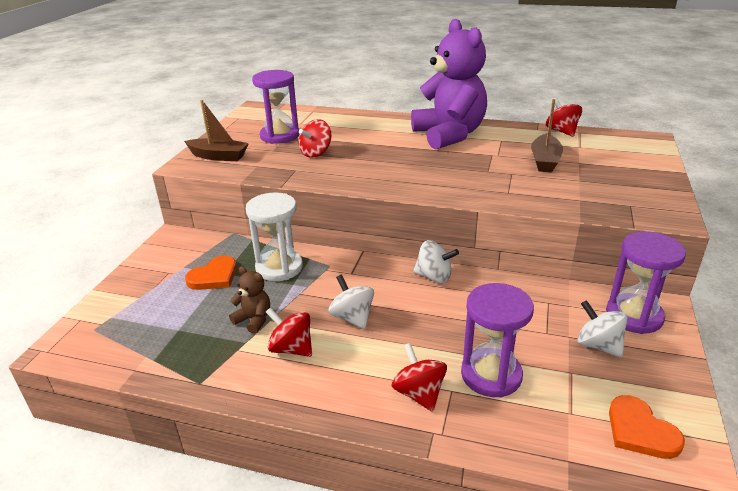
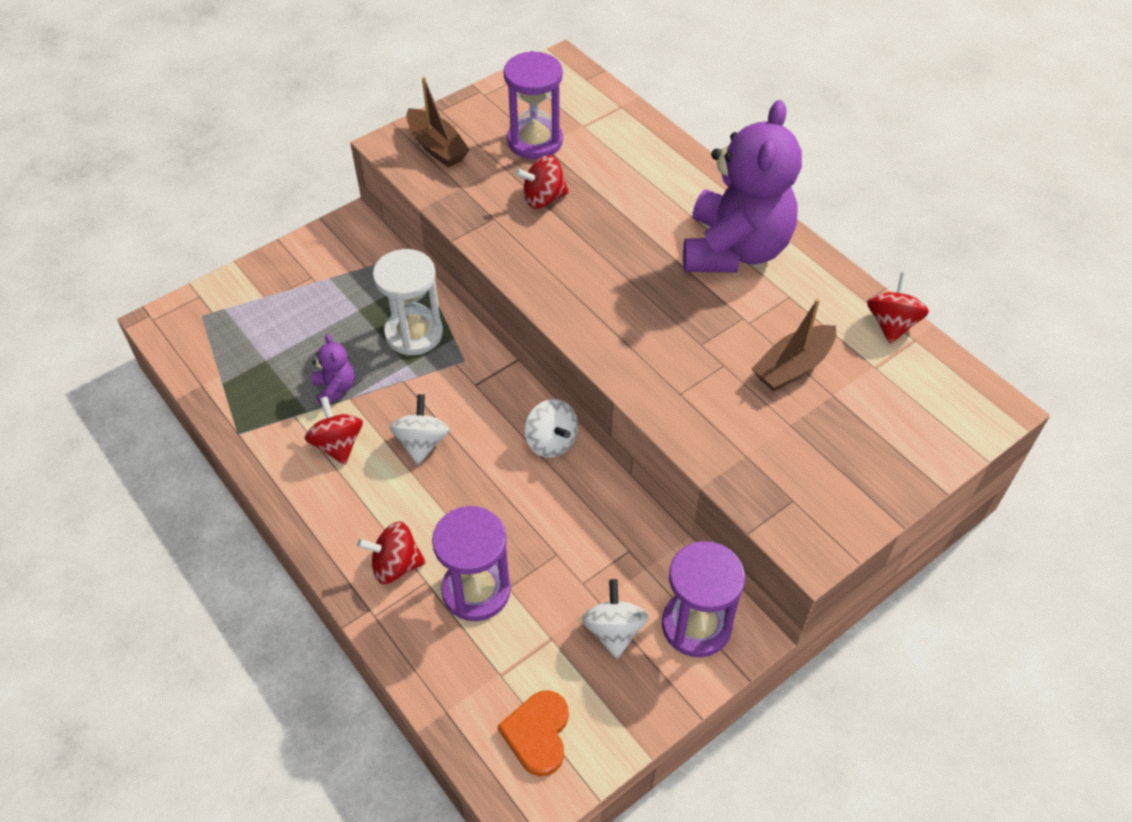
camera: 35 degrees right, 20 degrees up
orange heart [185,256,237,290] -> none
brown teddy bear [229,266,270,334] -> purple teddy bear [311,334,355,406]
red spinning top [392,343,447,412] -> red spinning top turned 105 degrees counterclockwise [357,521,426,584]

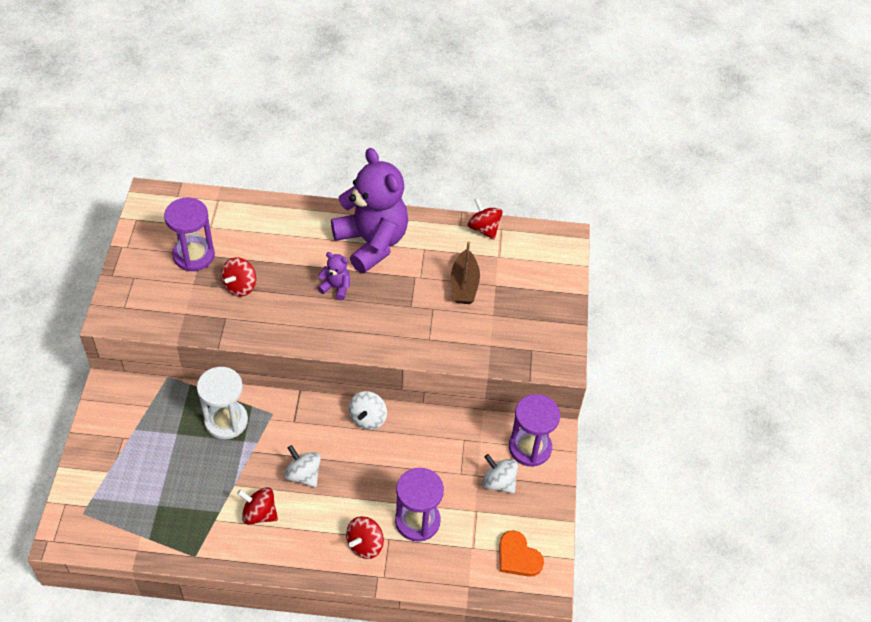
camera: 50 degrees left, 0 degrees up
purple teddy bear [311,334,355,406] -> purple teddy bear moved to [318,252,350,300]
brown boat [406,77,470,168] -> none
white spinning top [524,399,578,458] -> white spinning top turned 105 degrees clockwise [349,391,387,430]

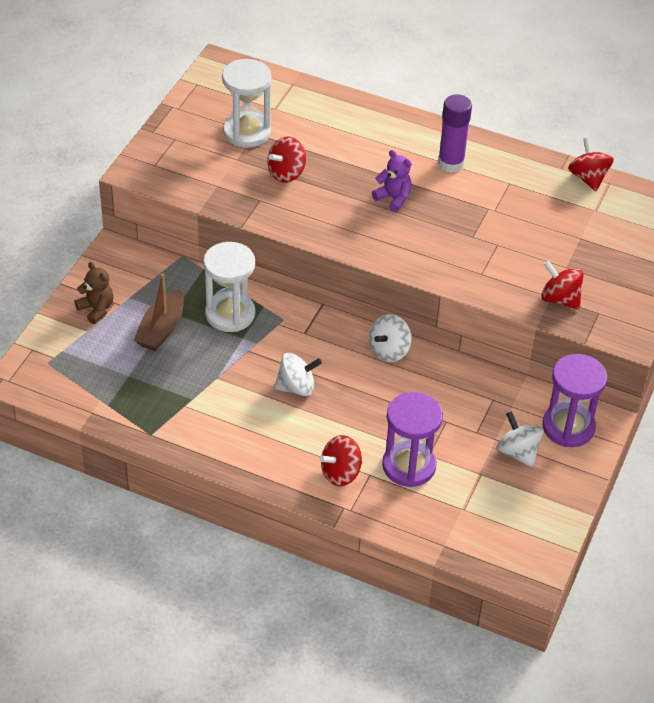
camera: 20 degrees right, 5 degrees down
purple hourglass [164,198,215,271] -> white hourglass [222,59,271,148]
red spinning top [237,487,278,525] -> red spinning top moved to [541,261,584,309]
white spinning top [284,445,321,488] -> white spinning top turned 105 degrees clockwise [274,353,322,396]
purple teddy bear [331,148,408,273] -> purple glue stick [438,94,472,173]
brown boat [451,241,480,304] -> brown boat moved to [134,273,184,351]
orange heart [499,530,544,577] -> none
none -> brown teddy bear [75,262,114,324]

